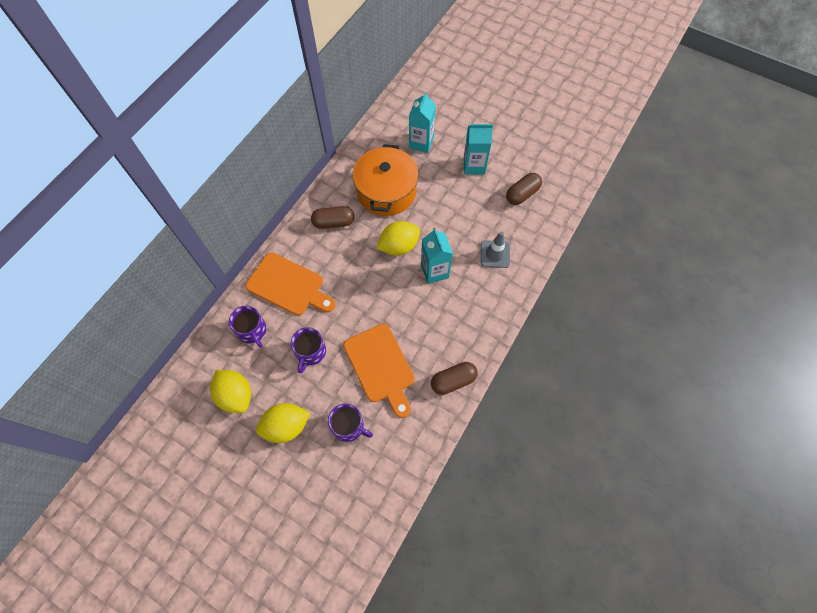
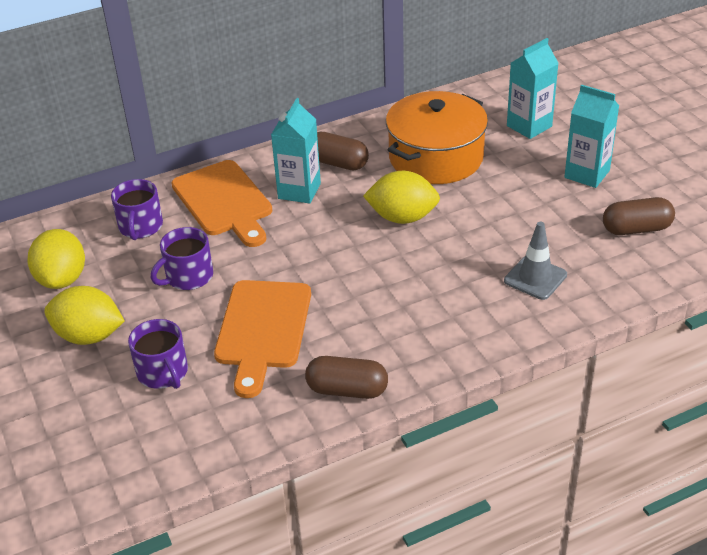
camera: 35 degrees right, 25 degrees down
turquoise carton [421,228,453,284] -> turquoise carton moved to [271,98,321,204]

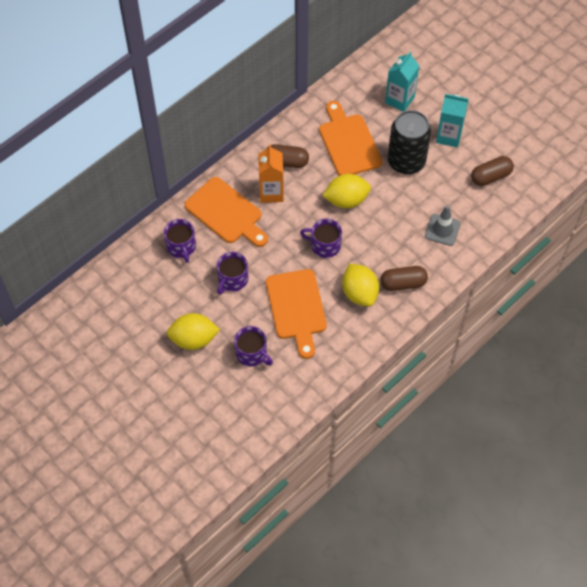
camera: 20 degrees left, 20 degrees up
yellow lemon [27,229,85,289] -> yellow lemon moved to [342,264,379,307]
turquoise carton [271,98,321,204] -> orange carton [259,145,284,203]
brown capsule [305,356,388,399] -> brown capsule moved to [380,266,428,291]
orange pot [386,91,488,184] -> orange cutting board [319,101,382,176]
none -> purple mug [300,219,342,258]
none -> black can [388,110,431,174]

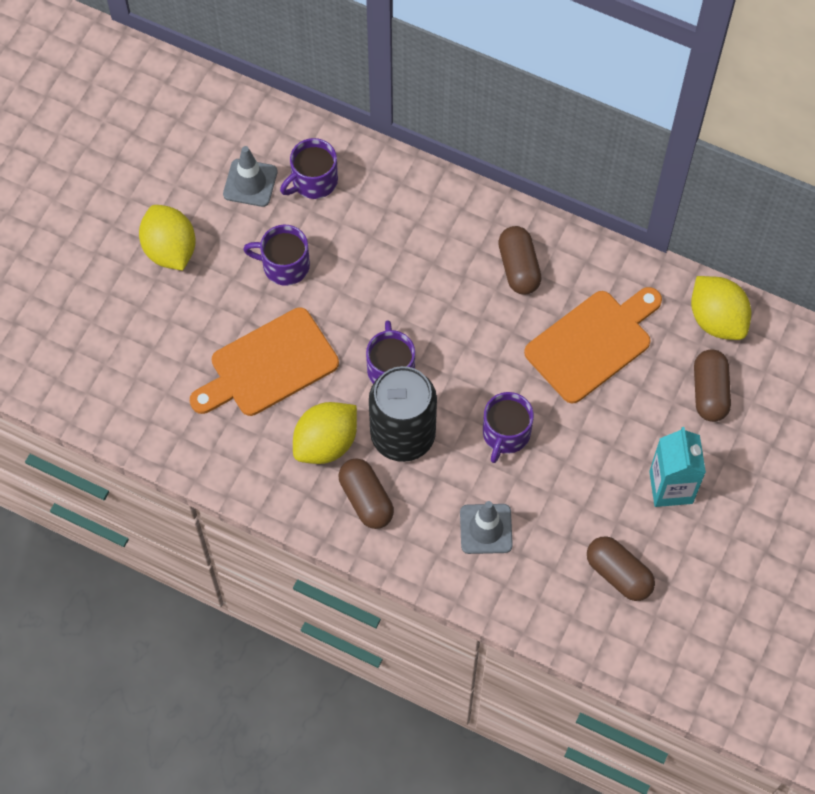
camera: 70 degrees right, 5 degrees up
orange cutting board [184,177,268,247] -> none
purple mug [234,326,273,367] -> purple mug moved to [483,392,534,463]
orange carton [259,145,284,203] -> none
yellow lemon [322,174,371,208] -> yellow lemon moved to [691,276,751,340]
turquoise carton [385,51,419,112] -> brown capsule [694,349,731,422]
black can [388,110,431,174] -> black can moved to [369,366,437,462]
none -> grey traffic cone [223,146,277,207]

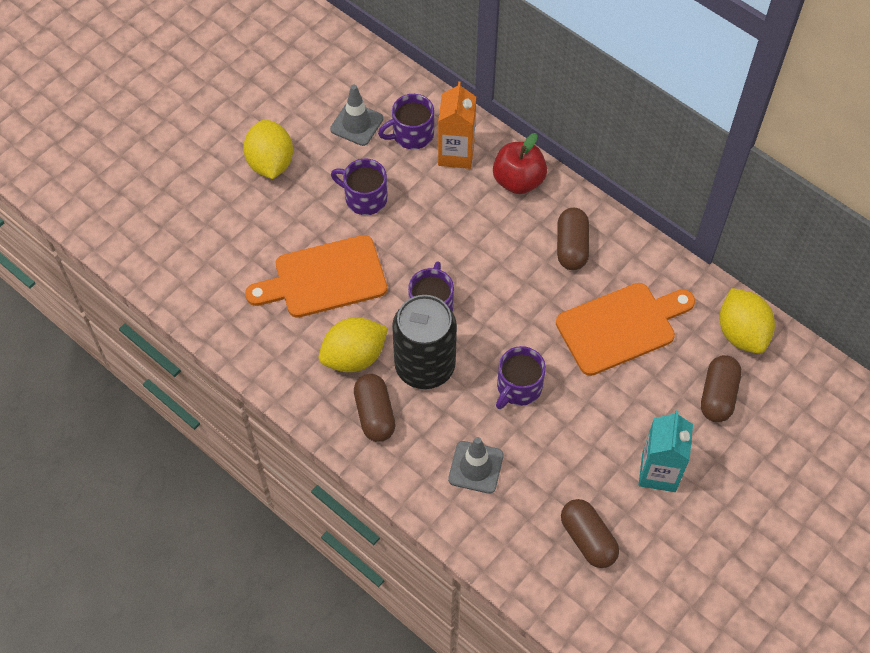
camera: 15 degrees right, 5 degrees down
none -> orange carton [438,81,476,169]
none -> red apple [493,133,547,194]

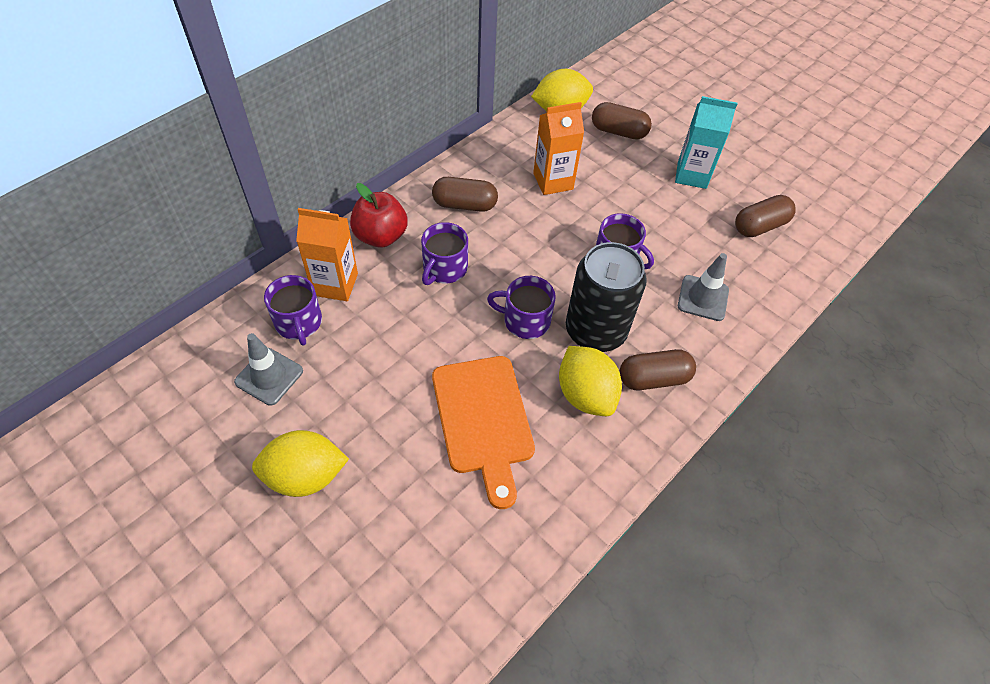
camera: 90 degrees left, 5 degrees down
purple mug [331,158,388,215] -> purple mug moved to [421,222,468,285]
orange cutting board [556,283,695,376] -> orange carton [533,102,584,195]

